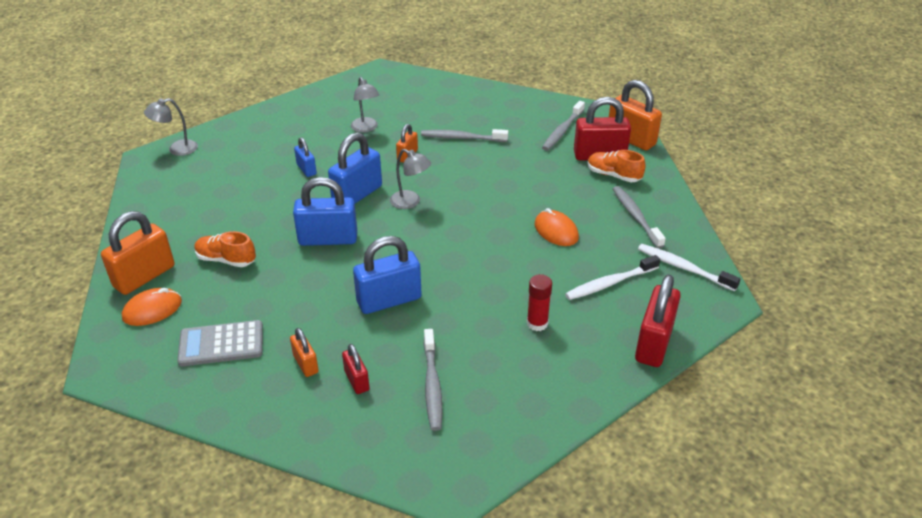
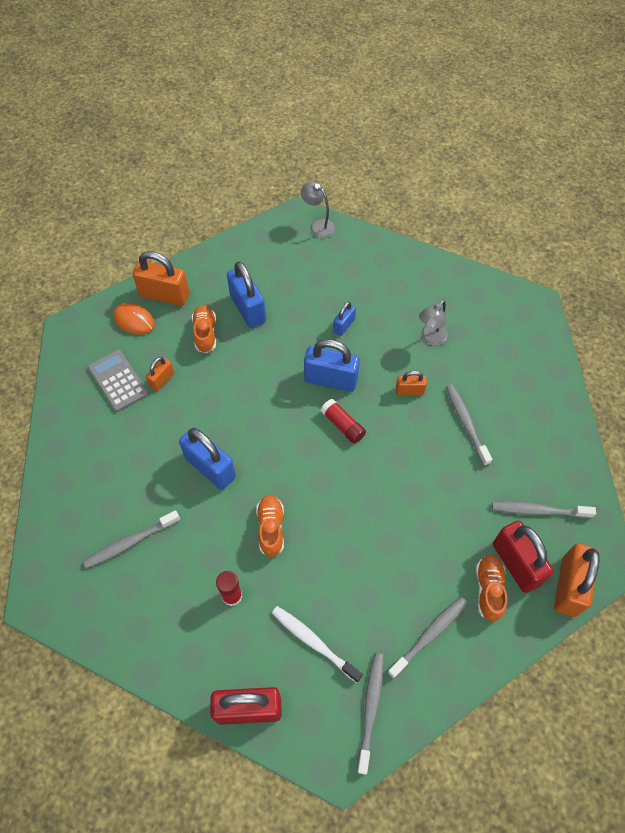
camera: 65 degrees right, 20 degrees up
orange padlock [290,328,319,377] -> orange padlock moved to [146,357,174,391]
blue padlock [293,177,357,246] -> blue padlock moved to [227,261,266,328]
red padlock [342,344,370,394] -> none
grey lamp [390,149,431,209] -> red glue stick [321,399,366,444]
orange mouse [535,208,579,246] -> none
white toothbrush [638,244,741,291] -> grey toothbrush [357,653,384,775]
none -> orange shoe [256,495,284,557]

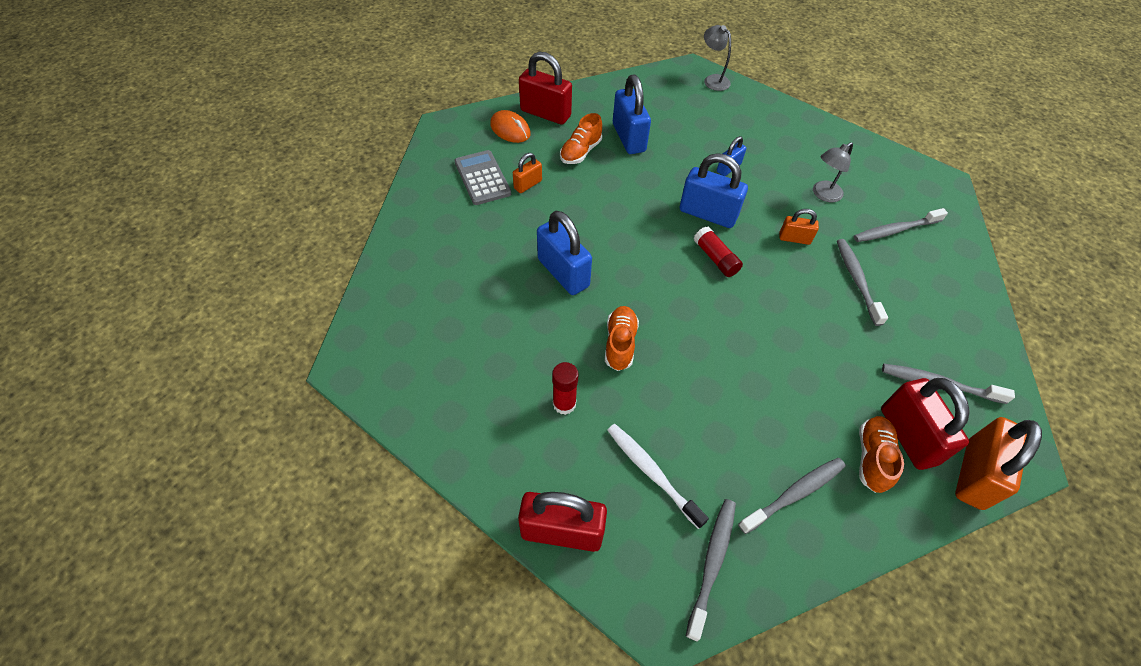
camera: 10 degrees right, 5 degrees down
grey toothbrush [83,510,180,569] -> grey toothbrush moved to [854,208,948,242]
orange padlock [132,251,189,306] -> red padlock [519,52,572,125]
orange shoe [192,305,216,353] -> orange shoe turned 150 degrees counterclockwise [560,113,602,164]

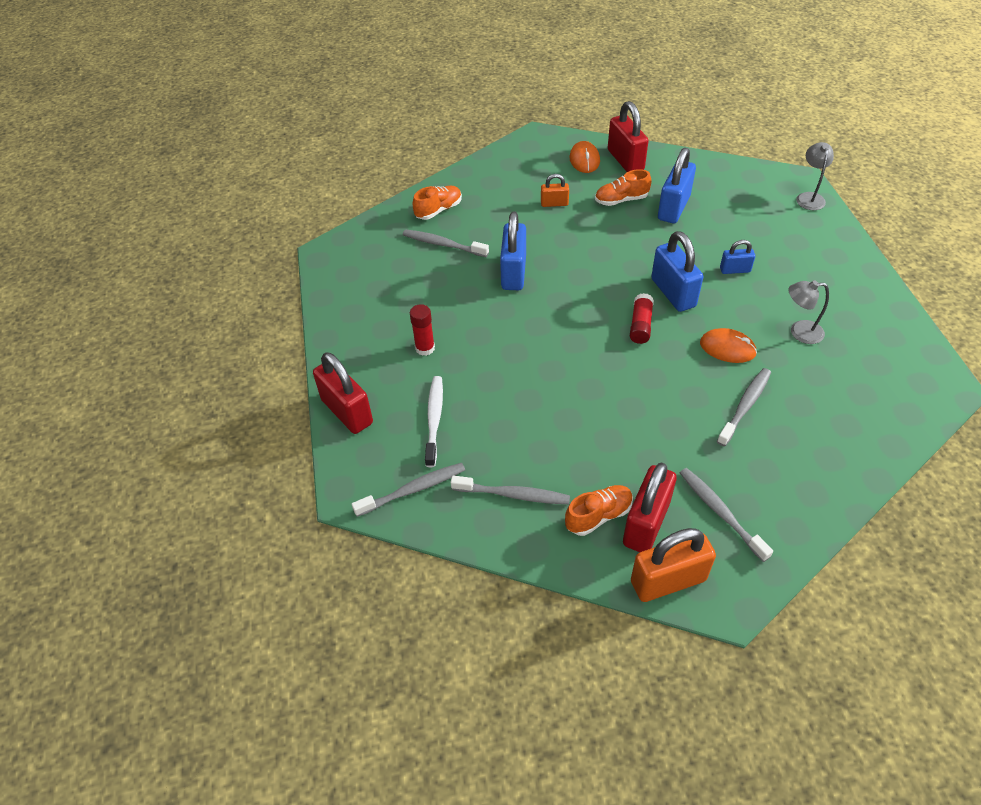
camera: 45 degrees right, 5 degrees down
grey calculator [454,150,511,205] -> none
orange shoe [605,306,639,371] -> orange shoe moved to [413,186,462,220]
orange padlock [779,209,819,245] -> orange mouse [700,328,757,363]
grey toothbrush [854,208,948,242] -> grey toothbrush moved to [403,229,489,257]

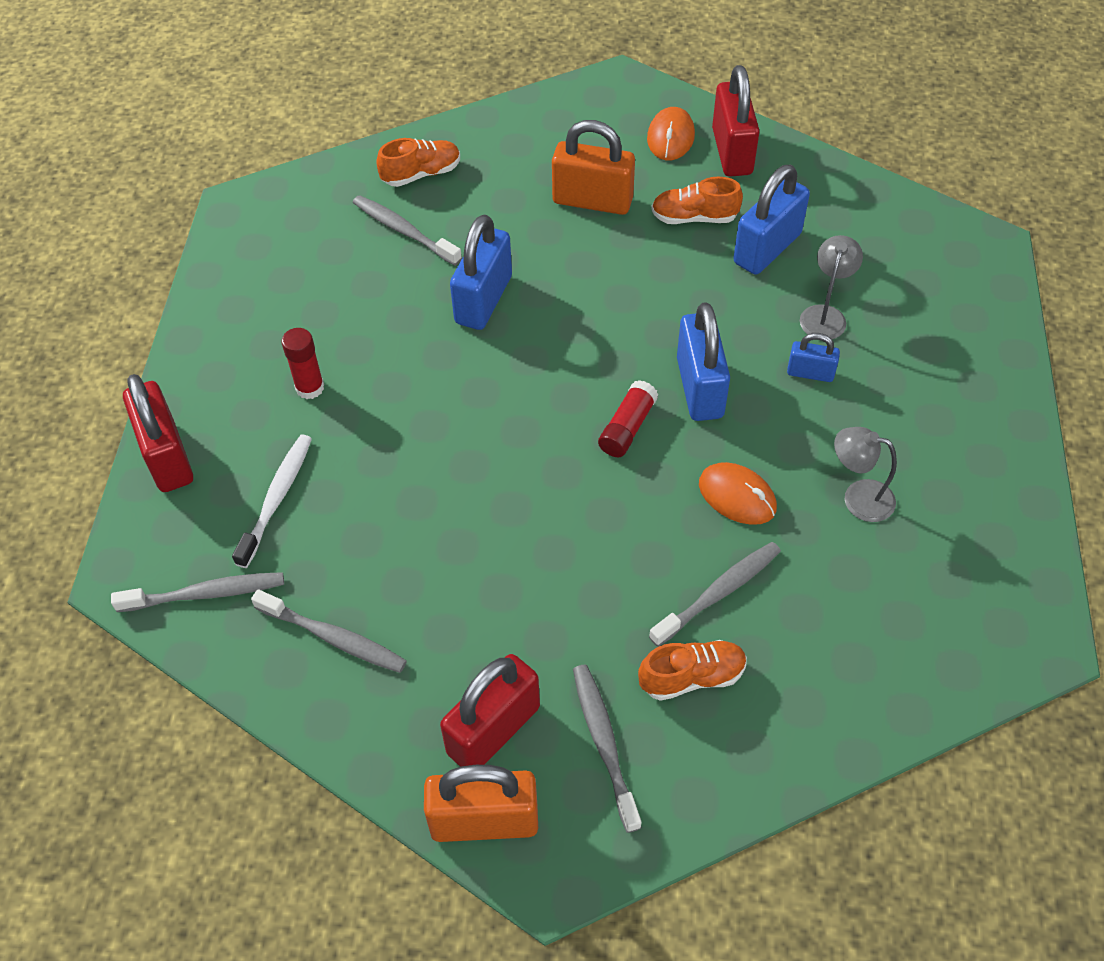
camera: 15 degrees right, 5 degrees up
orange padlock [541,174,569,207] -> orange padlock [552,120,635,215], size x1.86
orange shoe [565,485,633,536] -> orange shoe moved to [638,640,747,701]
grey lamp [796,142,834,210] -> grey lamp moved to [800,235,863,339]

